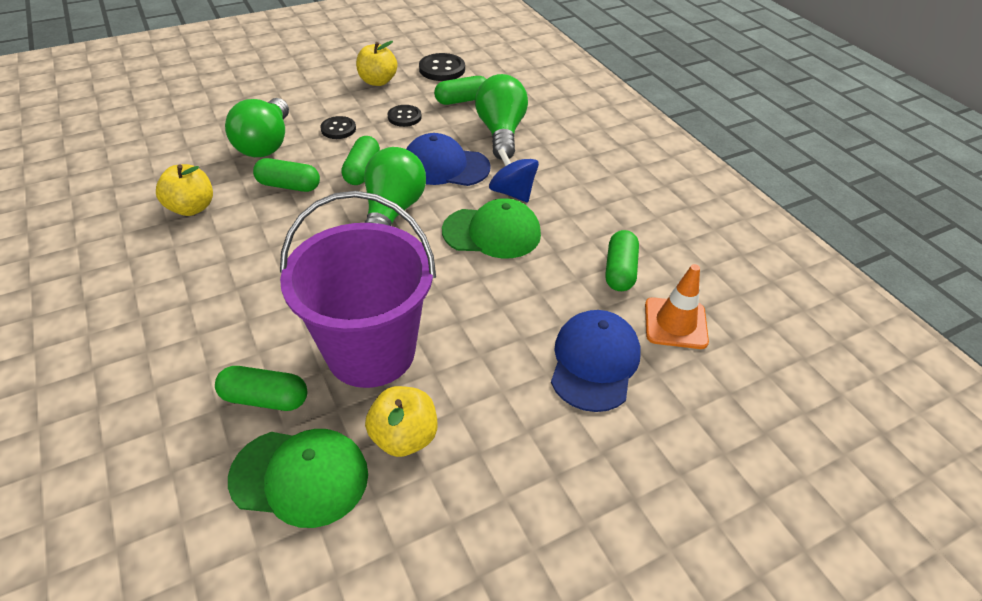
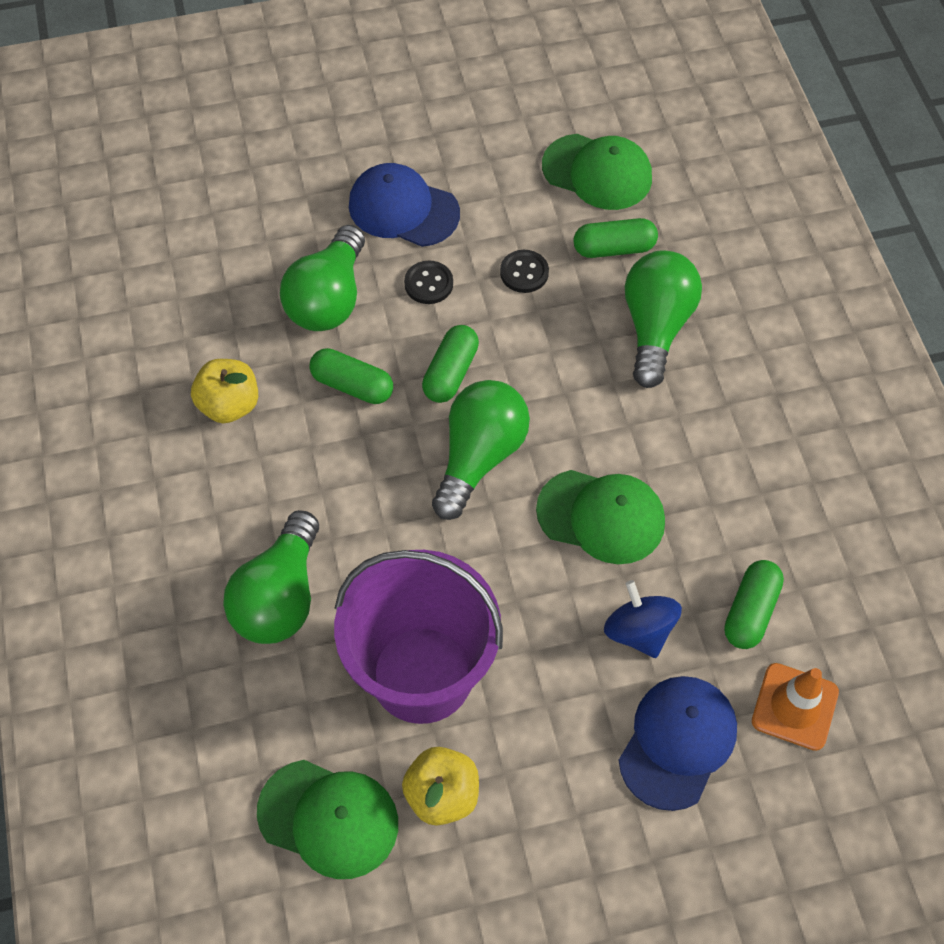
camera: 15 degrees right, 15 degrees up
green capsule [215,366,307,411] -> none
yellow apple [356,41,397,86] -> none
blue cap [406,133,491,186] -> blue cap moved to [349,163,460,247]
black button [419,53,465,81] -> green cap [542,134,652,210]
blue spinning top [489,148,539,202] -> blue spinning top moved to [604,580,682,658]
none -> green light bulb [223,510,319,644]

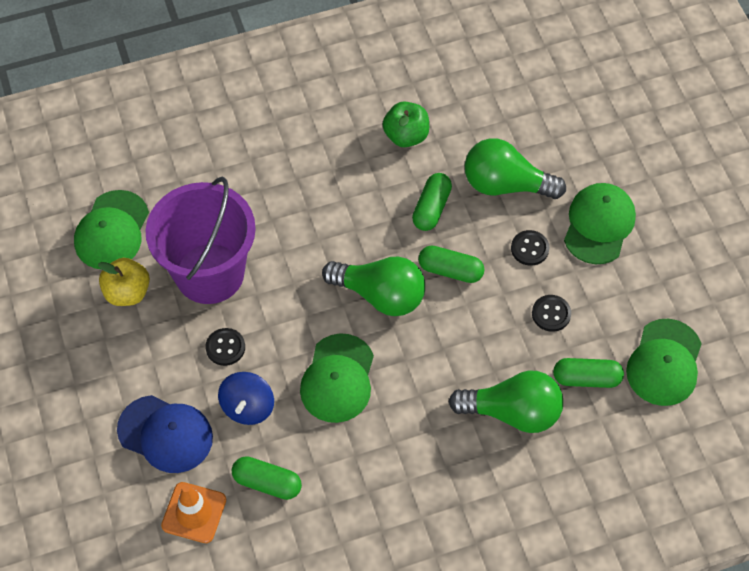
camera: 85 degrees right, 0 degrees up
yellow apple [191,359,258,423] -> green apple [383,101,429,147]
green light bulb [223,510,319,644] -> none
blue cap [349,163,460,247] -> green cap [564,183,636,264]
green capsule [574,218,658,258] -> green capsule turned 75 degrees counterclockwise [553,358,624,388]
blue spinning top [604,580,682,658] -> blue spinning top turned 135 degrees clockwise [218,372,274,425]
none -> black button [206,328,245,366]

